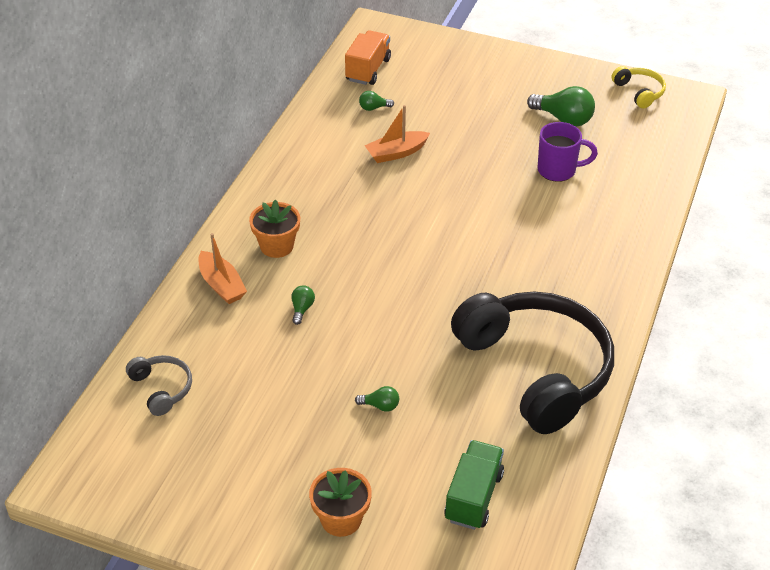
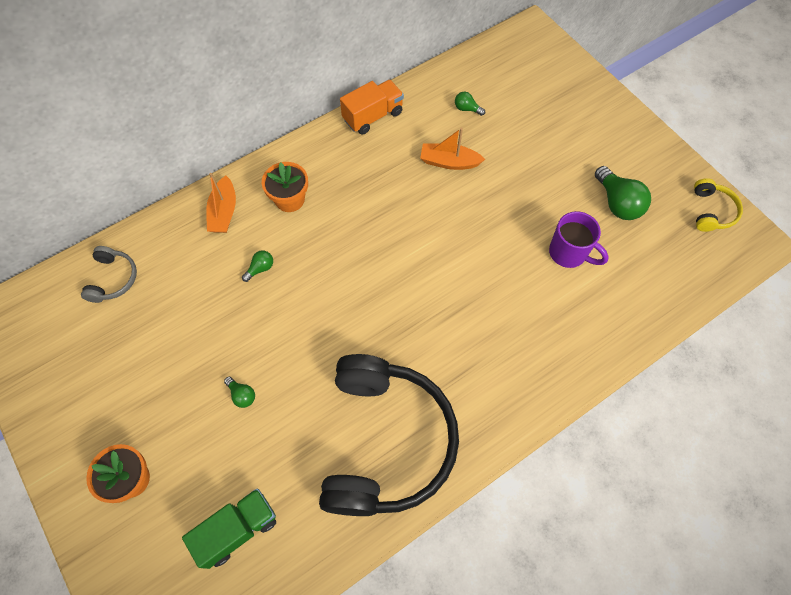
camera: 35 degrees right, 20 degrees up
orange truck [345,30,391,85] -> orange truck moved to [340,80,404,135]

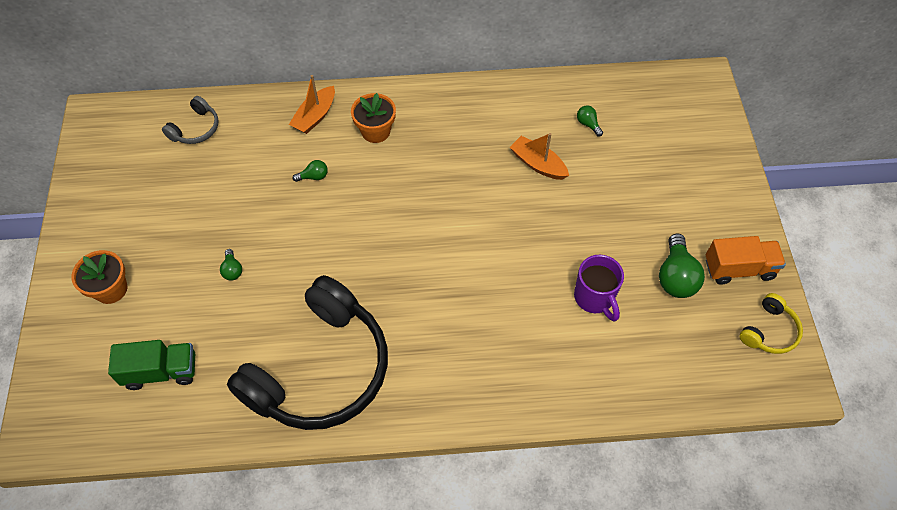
camera: 30 degrees right, 5 degrees down
orange truck [340,80,404,135] -> orange truck moved to [706,236,786,285]

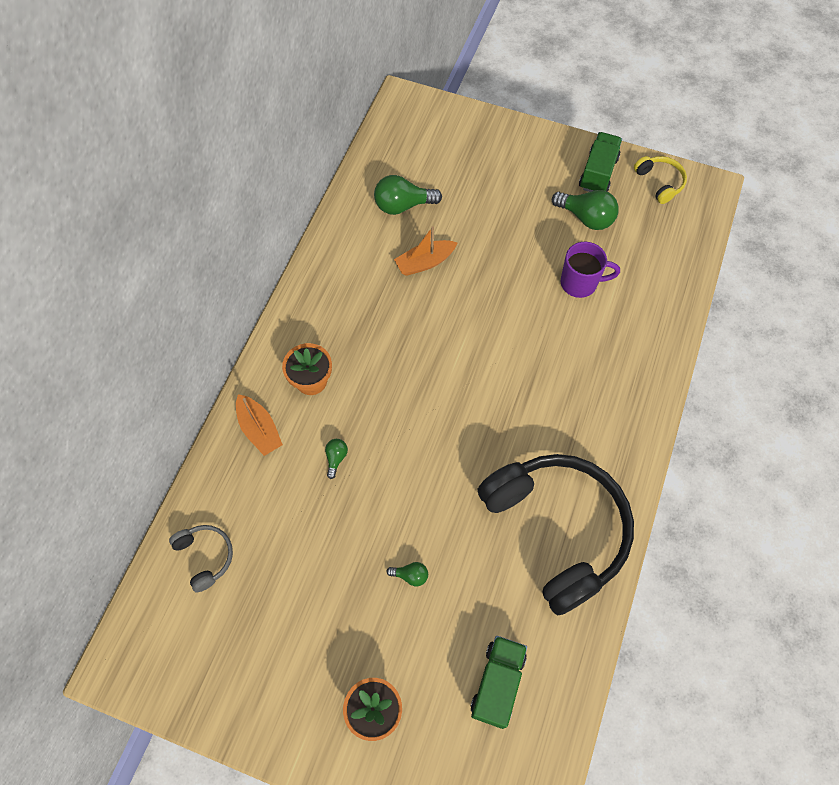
camera: 65 degrees left, 5 degrees up
green light bulb [577,106,603,137] -> green light bulb [374,175,442,215], size x1.98
orange truck [706,236,786,285] -> green truck [579,132,622,192]

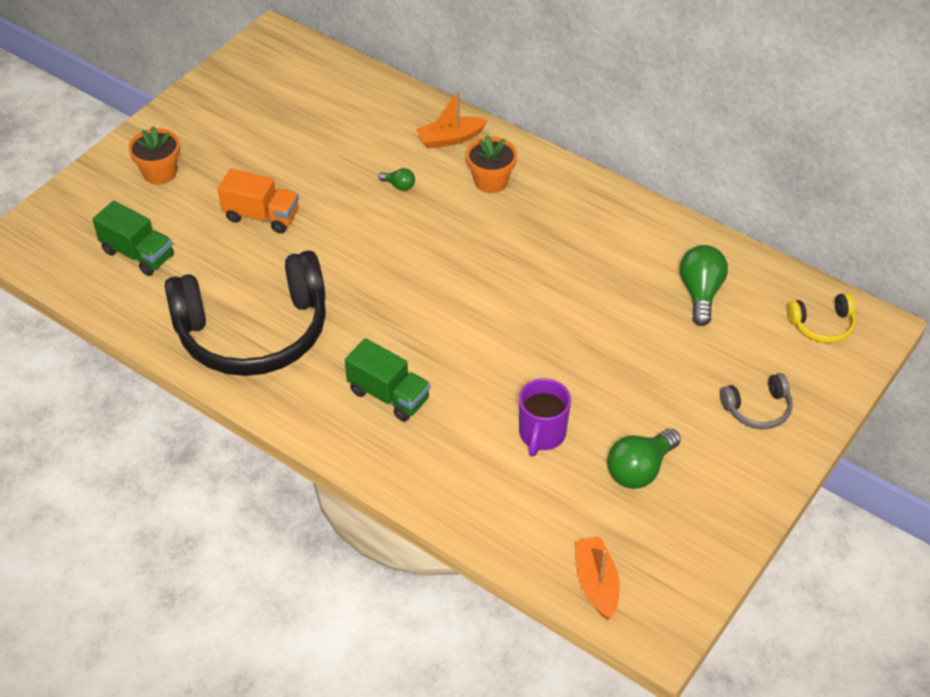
camera: 105 degrees right, 15 degrees down
grey headphones [169,525,233,593] -> grey headphones moved to [720,373,793,429]
green light bulb [386,562,428,586] -> orange truck [218,169,299,233]
orange boat [394,226,457,276] -> orange boat moved to [575,537,620,620]
green truck [579,132,622,192] -> green truck moved to [345,338,430,422]
yellow headphones [634,156,687,204] -> yellow headphones moved to [787,293,856,343]

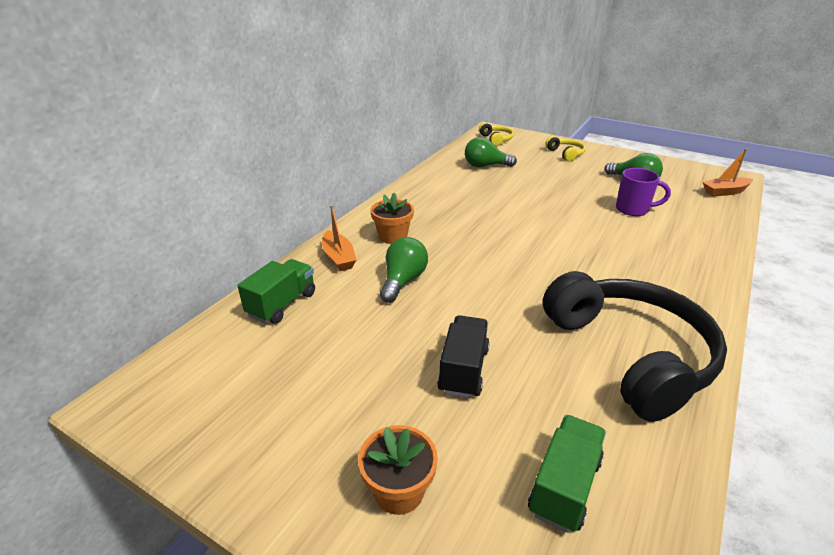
camera: 95 degrees left, 15 degrees down
orange truck [218,169,299,233] -> black truck [437,315,490,398]
green truck [345,338,430,422] -> green truck moved to [238,259,315,324]
green light bulb [378,168,415,191] -> green light bulb [380,237,428,303], size x1.98
grey headphones [720,373,793,429] -> yellow headphones [545,136,585,161]

